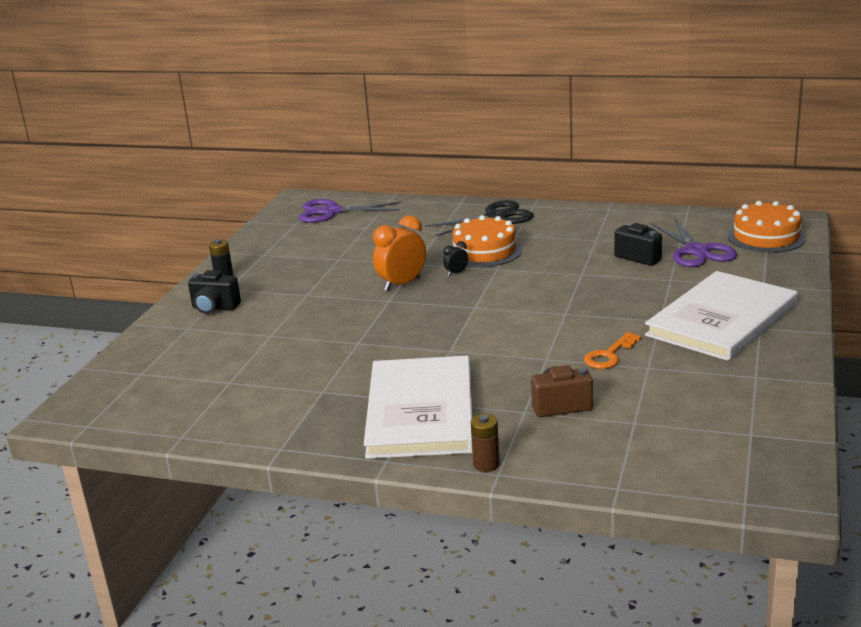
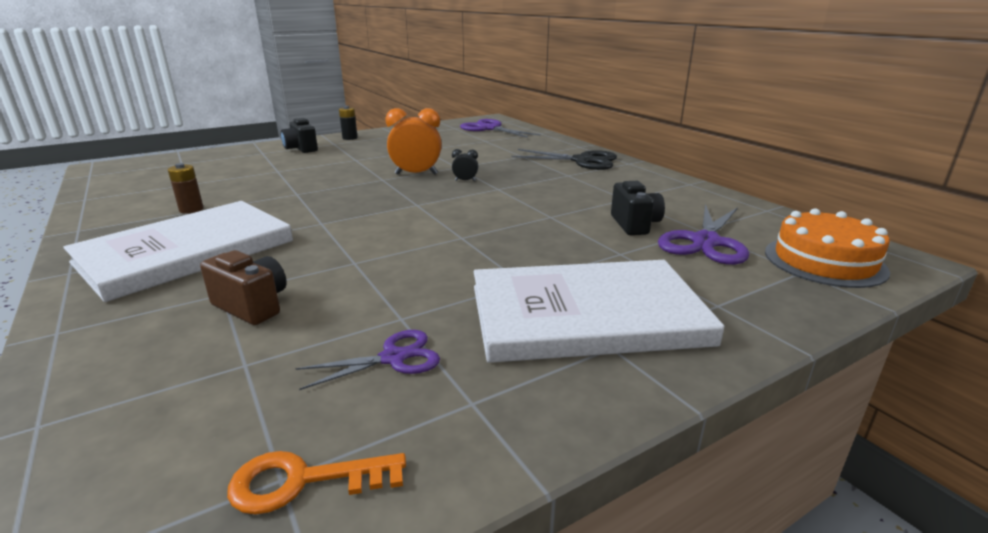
camera: 40 degrees right, 0 degrees up
orange cake [452,215,522,267] -> none
brown battery [471,414,500,472] -> brown battery moved to [168,163,204,213]
orange key [584,332,642,369] -> orange key moved to [227,451,406,515]
none -> purple scissors [295,330,440,390]

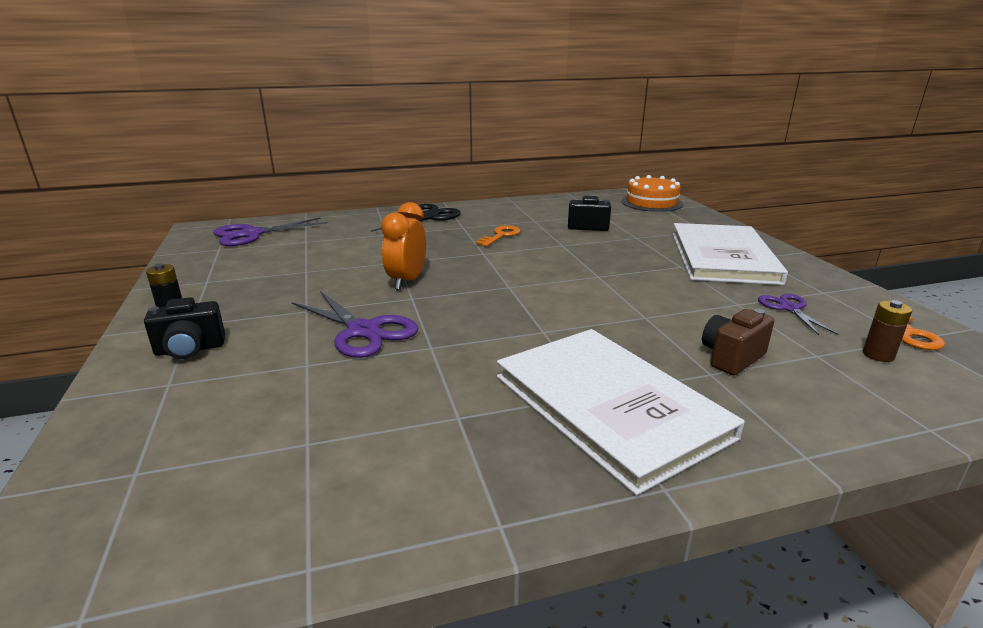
camera: 75 degrees left, 0 degrees up
brown battery [168,163,204,213] -> brown battery moved to [863,300,912,362]
black clock [452,149,478,181] -> none
purple scissors [658,204,749,265] -> purple scissors moved to [292,291,418,358]
none -> orange key [476,225,521,247]

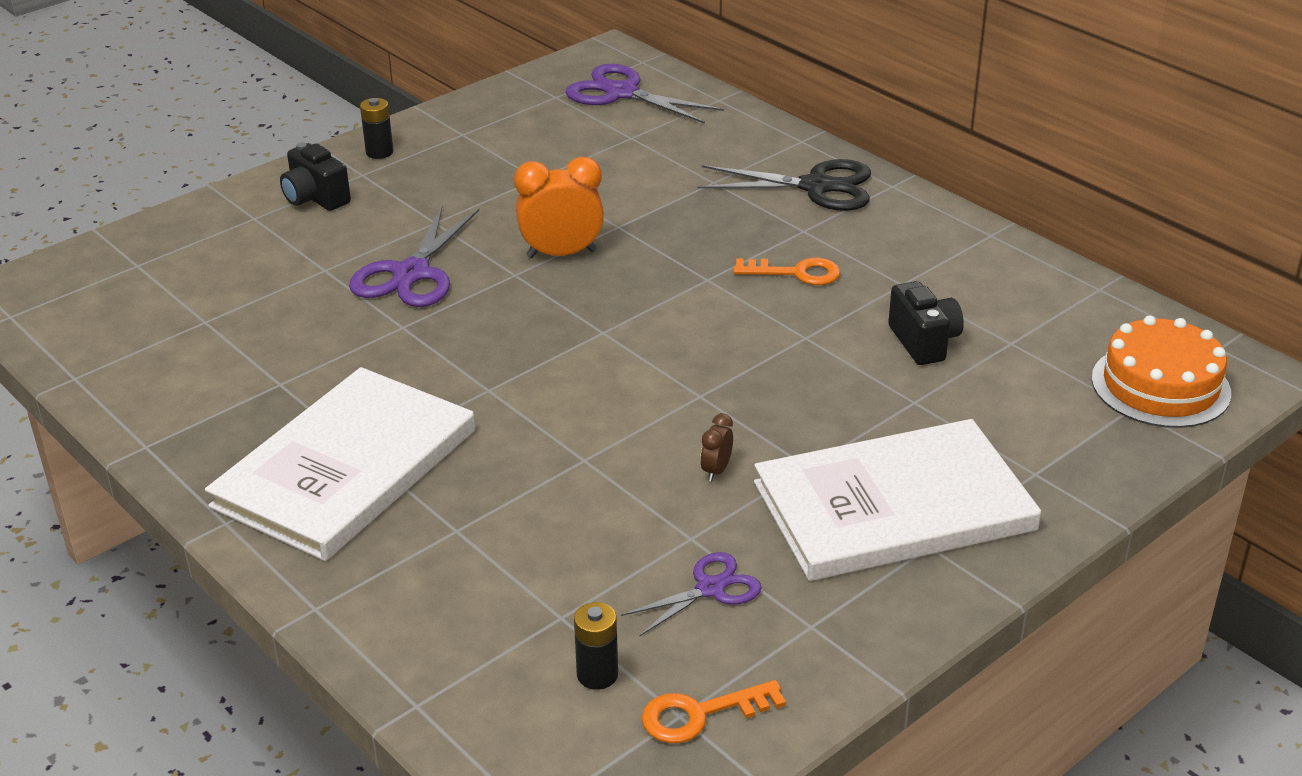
camera: 65 degrees right, 10 degrees up
brown camera [702,309,774,375] -> none
brown battery [863,300,912,362] -> black battery [574,602,618,690]
none -> brown clock [700,413,733,481]

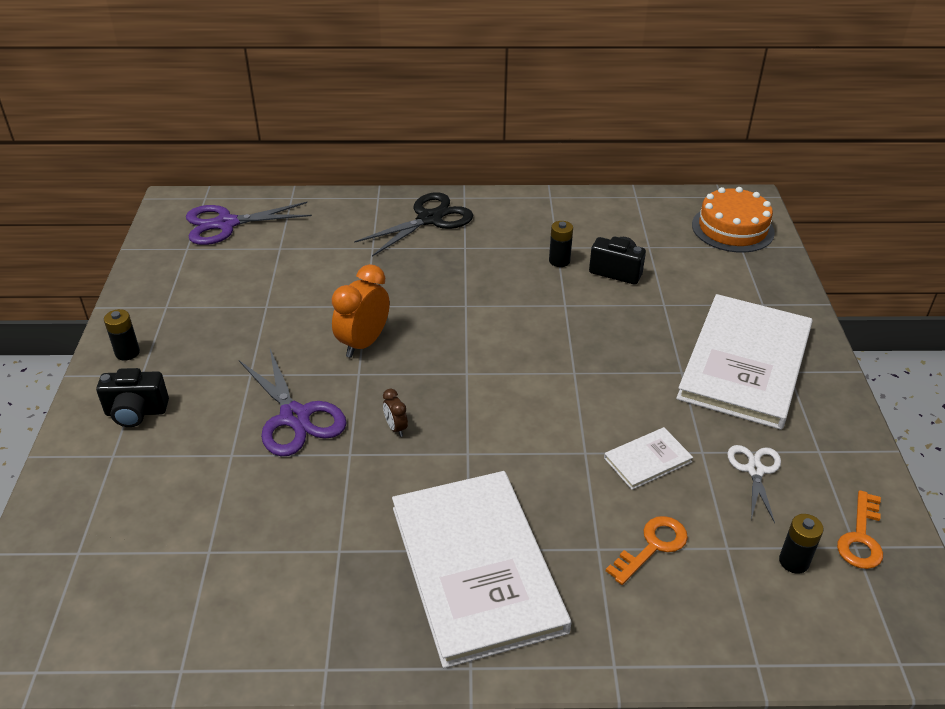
camera: 50 degrees left, 5 degrees up
purple scissors [621,552,762,637] -> white scissors [727,445,781,523]
brown clock [700,413,733,481] -> brown clock moved to [383,389,408,437]
orange key [733,258,840,285] -> orange key moved to [606,516,688,585]
none -> black battery [549,221,573,267]
none -> white book [604,427,693,490]

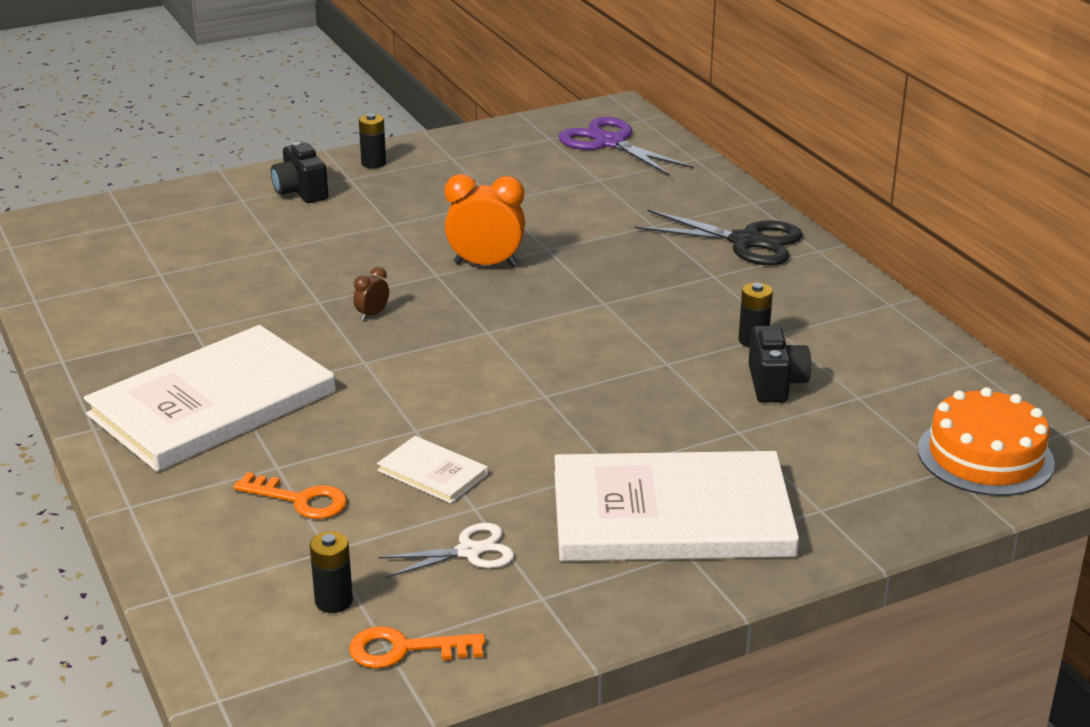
camera: 65 degrees right, 10 degrees down
purple scissors [239,349,347,456] -> none

